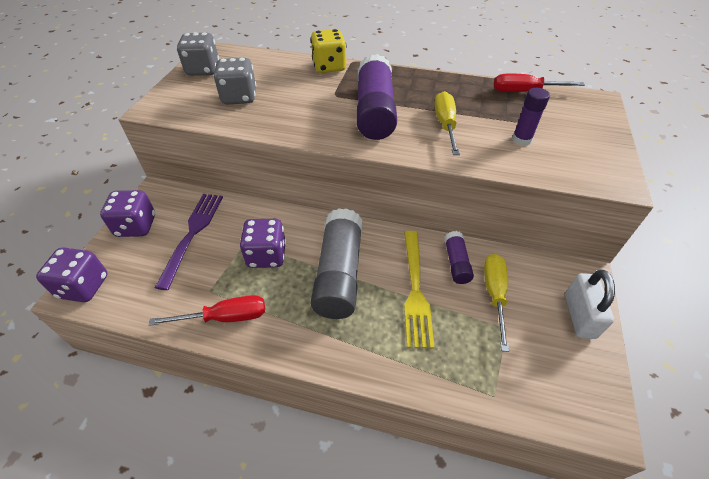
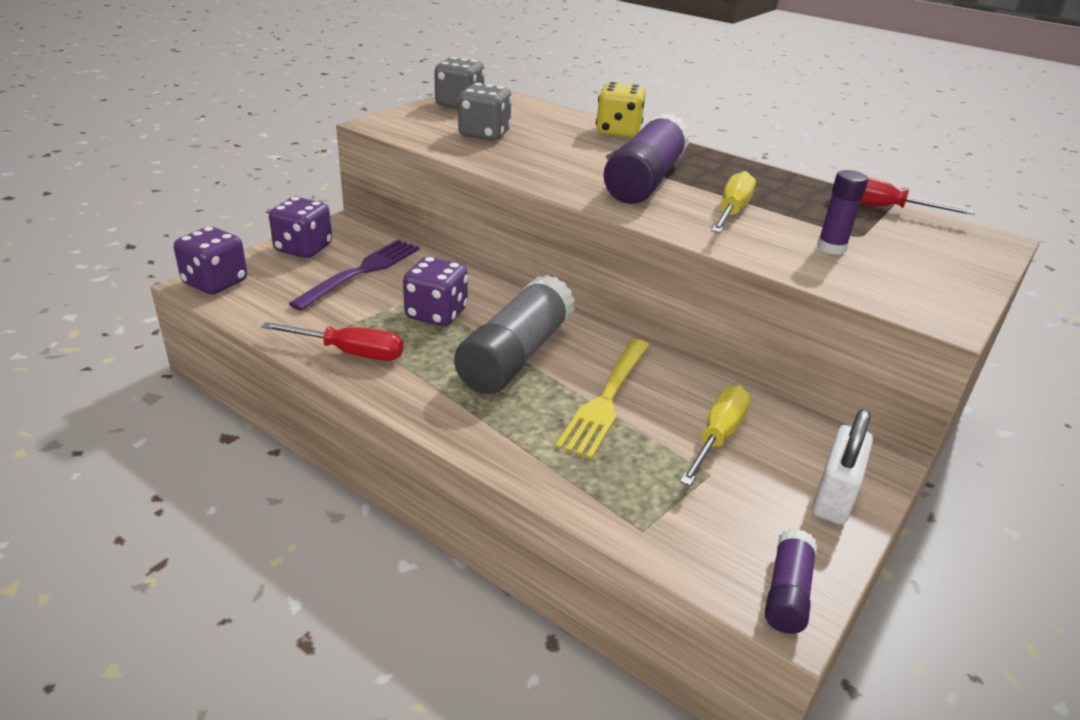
camera: 20 degrees right, 15 degrees down
purple glue stick [444,231,474,284] -> purple glue stick moved to [765,529,817,634]

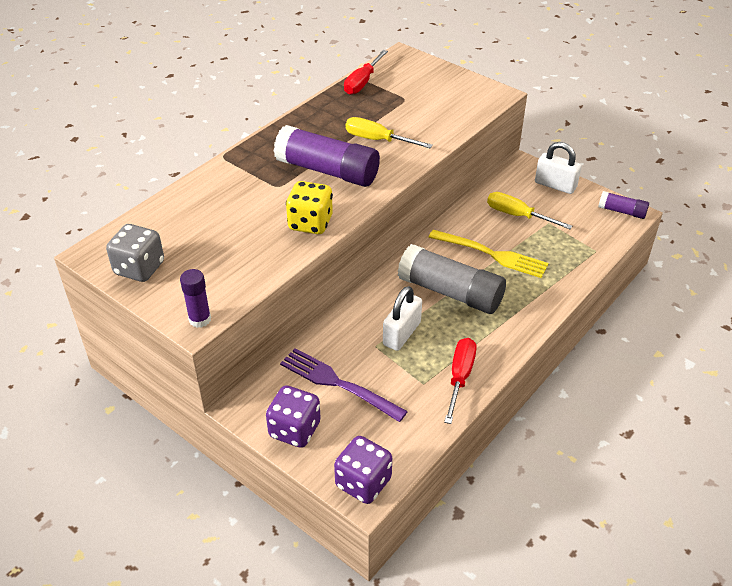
camera: 85 degrees left, 10 degrees up
purple dice [403,257,468,326] -> white padlock [383,286,422,351]
grey dice [458,83,512,141] -> none
yellow dice [596,82,646,137] -> yellow dice moved to [286,181,333,234]
purple glue stick [817,170,868,255] -> purple glue stick moved to [180,269,211,328]

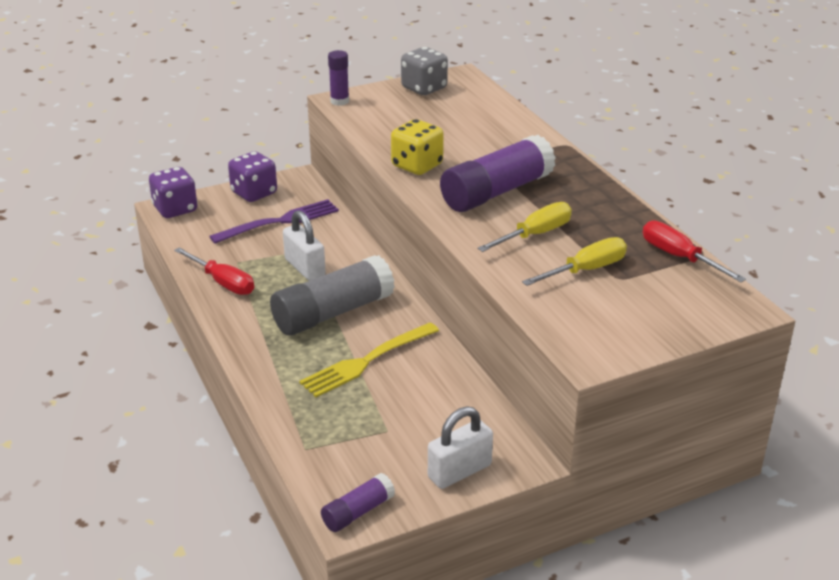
camera: 115 degrees right, 10 degrees down
yellow screwdriver [487,192,572,229] -> yellow screwdriver moved to [522,237,627,286]

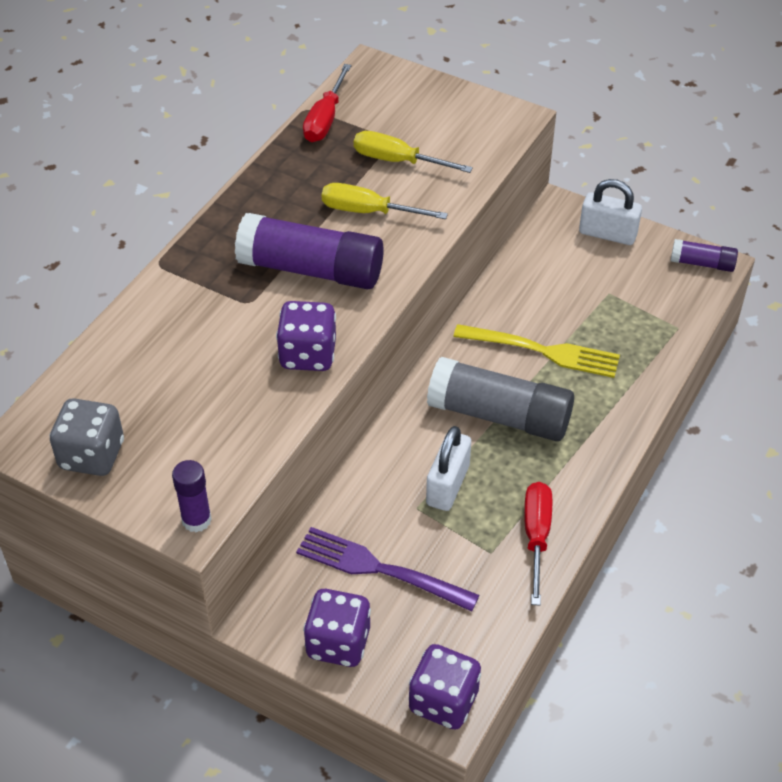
camera: 125 degrees left, 15 degrees up
yellow dice [391,119,444,175] -> purple dice [276,301,336,371]

